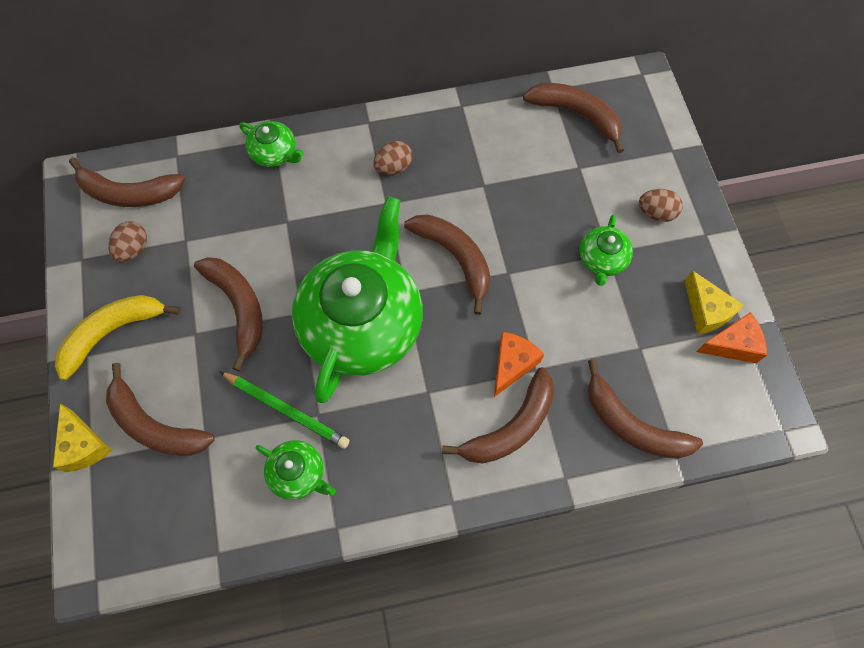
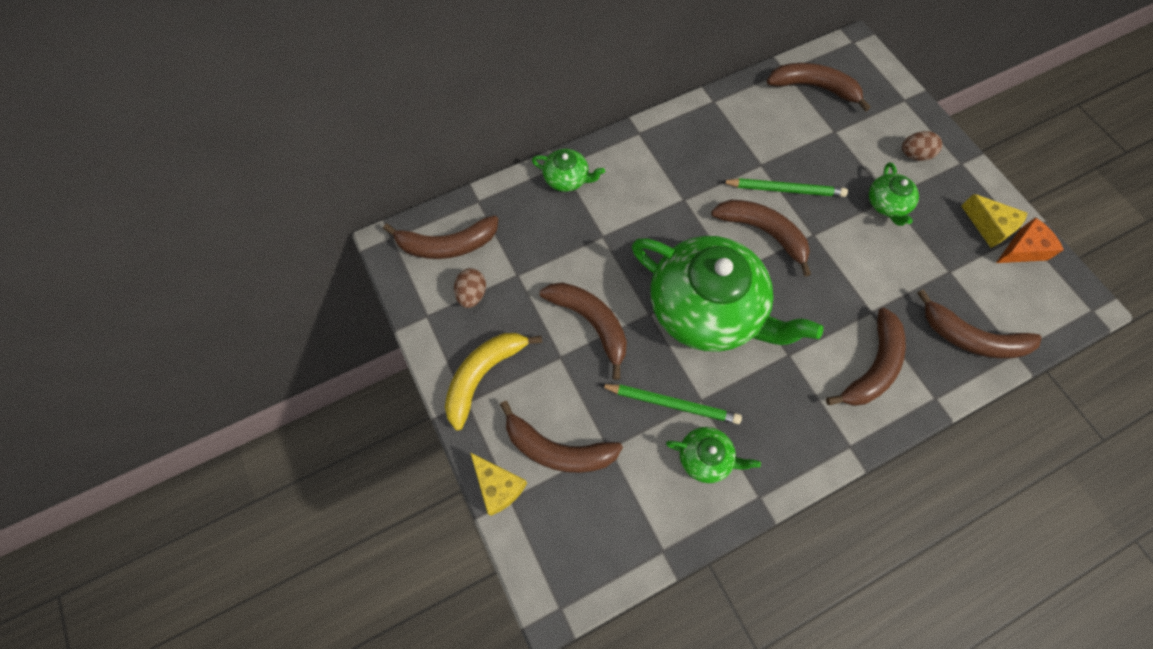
camera: 15 degrees left, 0 degrees up
green teapot [292,196,423,403] -> green teapot turned 120 degrees clockwise [632,236,823,352]
brown egg [373,141,413,175] -> none
orange cheese [494,332,544,397] -> none
none -> green pencil [721,178,848,197]

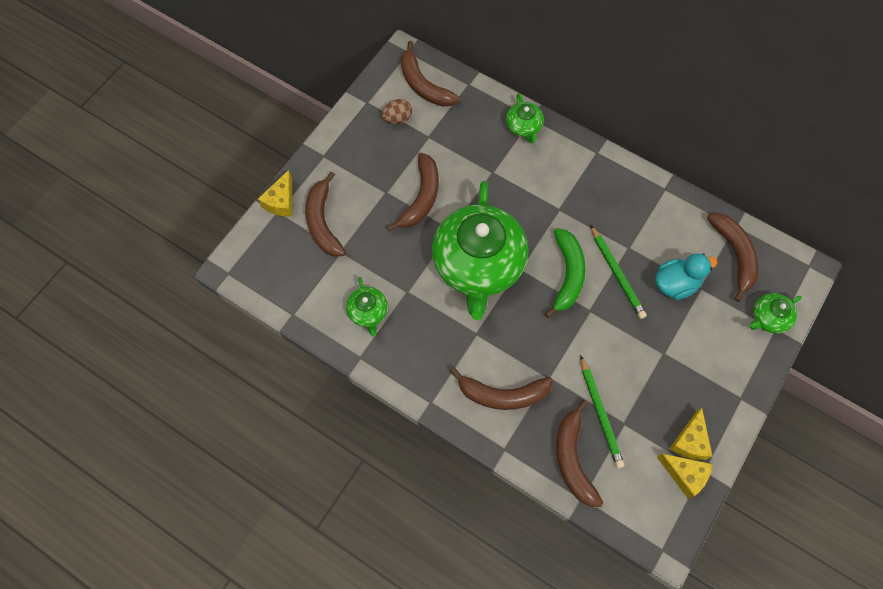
camera: 60 degrees right, 0 degrees up
yellow banana [445,333,542,431] -> none
green pencil [599,384,742,424] -> green pencil moved to [581,356,625,468]
brown banana [711,200,811,277] -> green banana [544,228,586,318]
green teapot [869,162,919,226] -> green teapot moved to [750,293,802,334]
brown egg [902,131,942,161] -> none
orange cheese [996,217,1064,263] -> yellow cheese [657,454,712,499]
none -> turquoise duck [655,253,717,300]

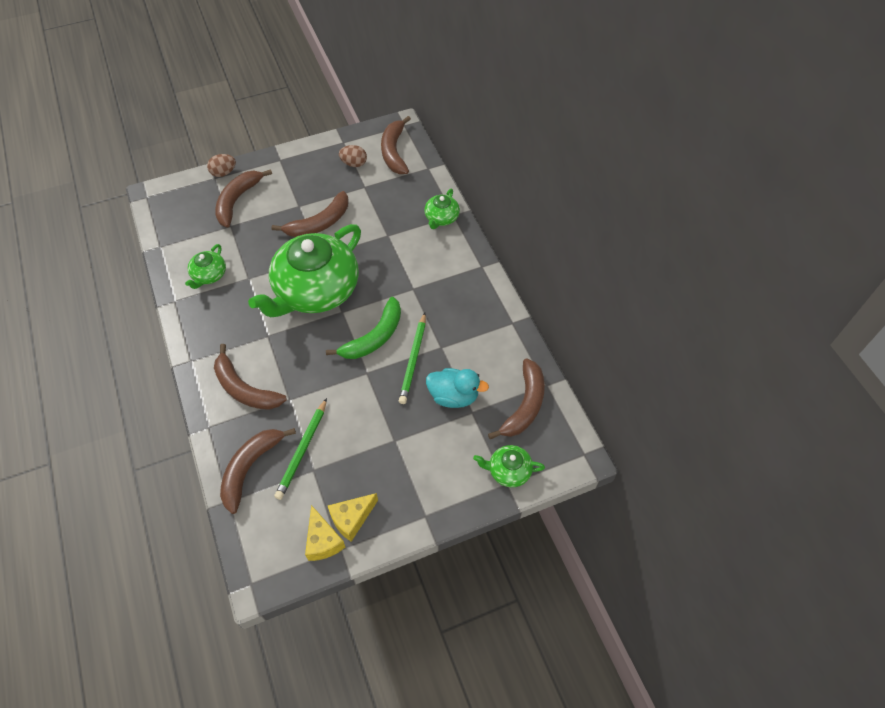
camera: 35 degrees right, 10 degrees down
yellow cheese [258,170,292,217] -> brown egg [207,154,236,177]

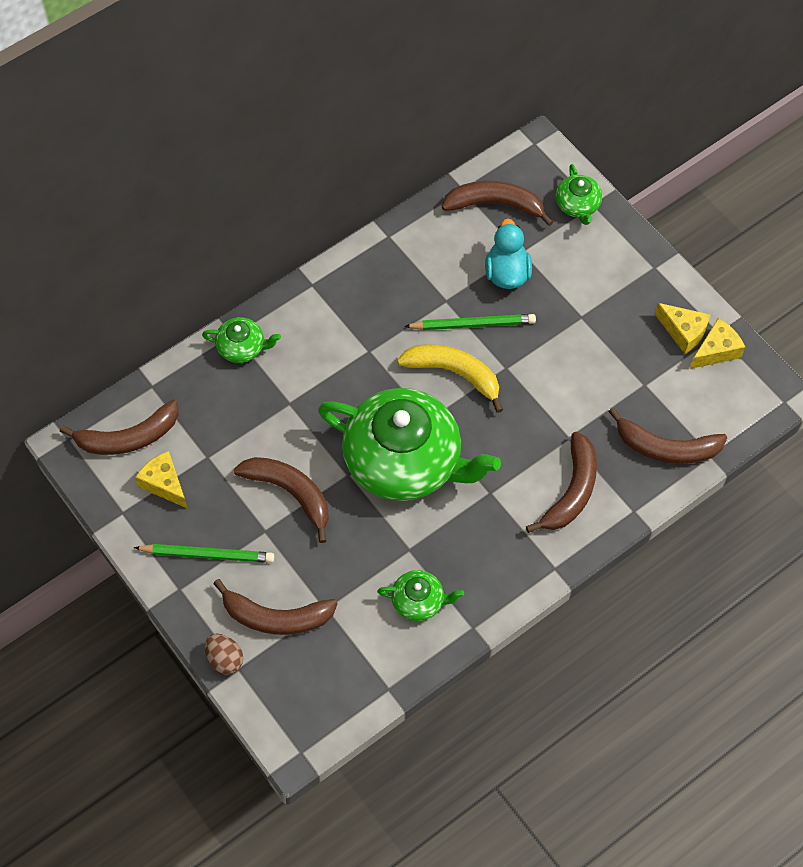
camera: 105 degrees left, 5 degrees up
green pencil [274,398,327,500] -> green pencil moved to [134,544,274,563]
green banana [326,297,401,359] -> yellow banana [397,344,503,413]
brown egg [339,145,367,167] -> yellow cheese [135,451,188,509]

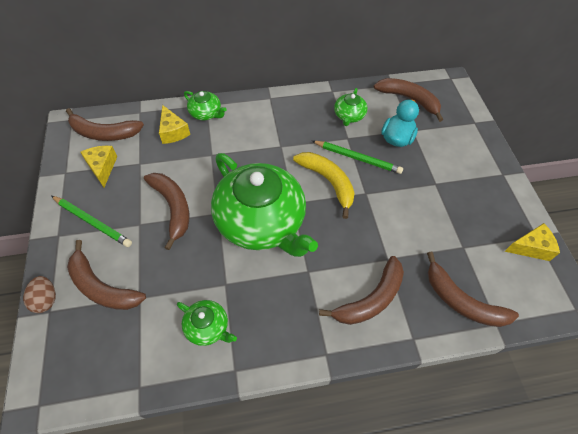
camera: 25 degrees right, 5 degrees down
green teapot [556,164,602,225] -> green teapot moved to [334,88,368,126]
yellow cheese [655,303,711,354] -> yellow cheese moved to [159,105,190,144]

